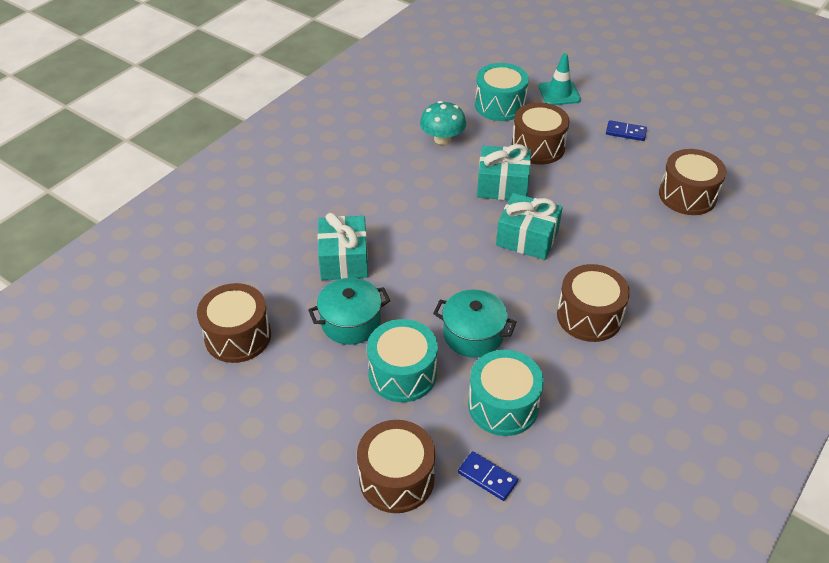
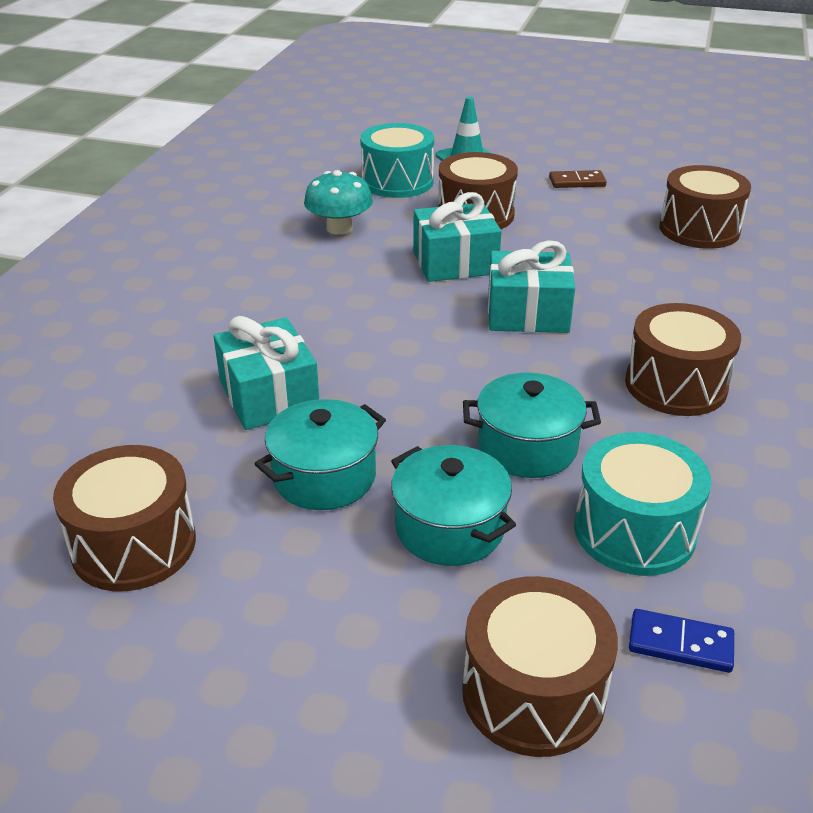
camera: 20 degrees left, 10 degrees down
turquoise drum [367,319,438,402] -> turquoise pot [391,445,516,566]
blue domino [606,120,647,141] -> brown domino [549,170,607,188]

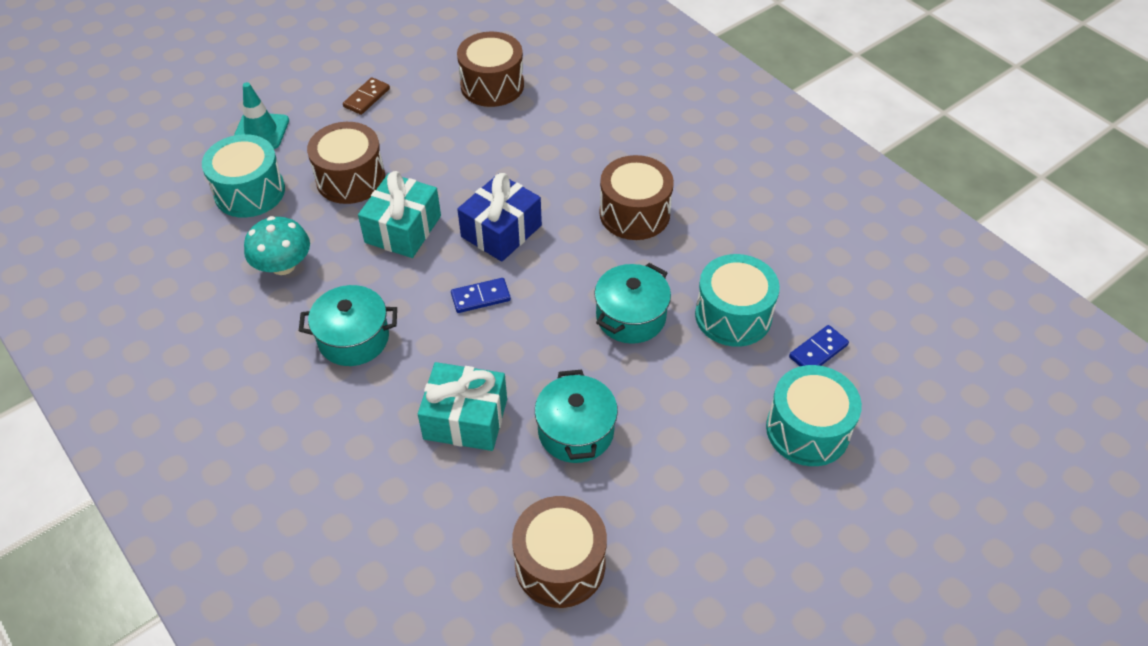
camera: 55 degrees left, 15 degrees up
turquoise pot [391,445,516,566] -> turquoise pot moved to [299,285,397,366]
brown drum [462,576,618,757] -> turquoise drum [766,365,862,466]
turquoise gift [488,240,575,333] -> blue gift [457,173,542,262]
none -> blue domino [451,278,511,313]

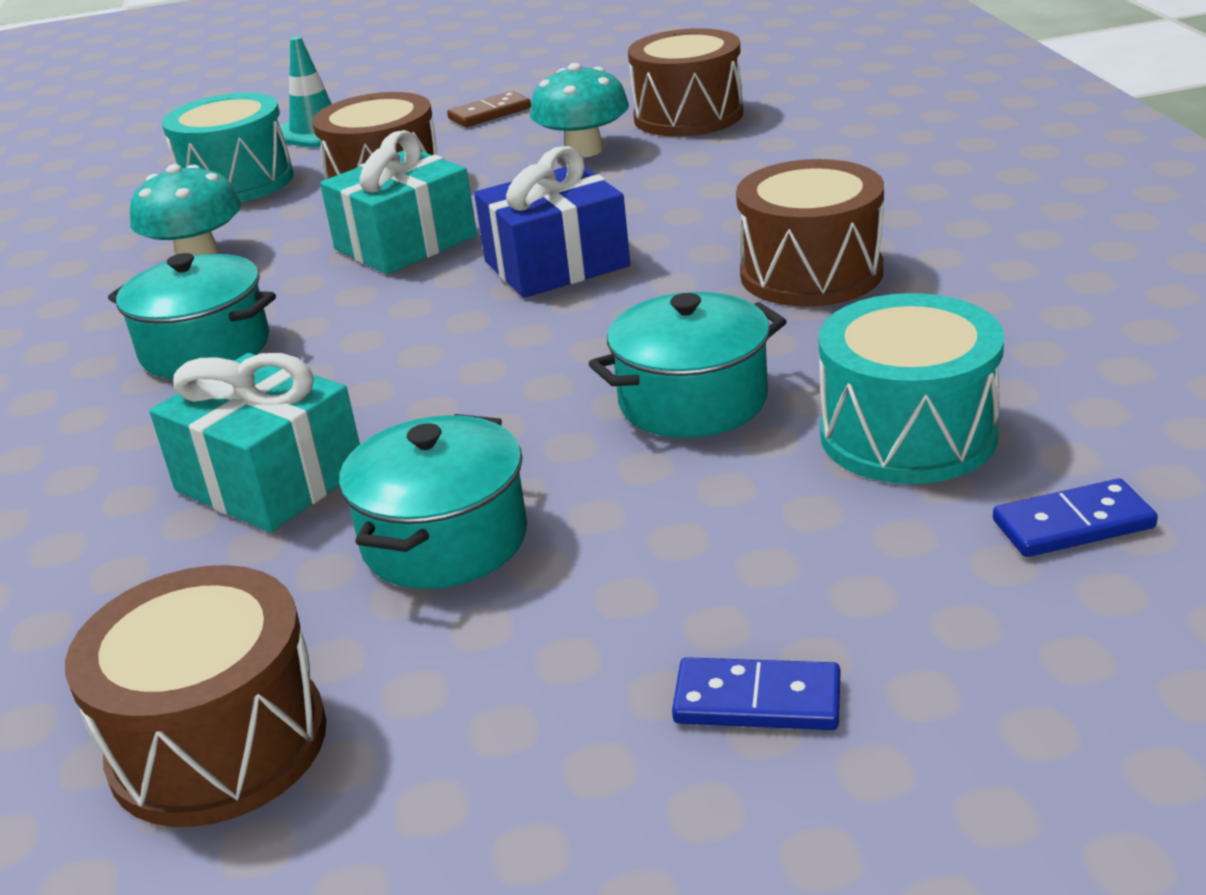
camera: 30 degrees right, 20 degrees down
blue domino [451,278,511,313] -> blue domino moved to [672,657,840,730]
turquoise drum [766,365,862,466] -> none
none -> turquoise mushroom [530,63,629,158]

